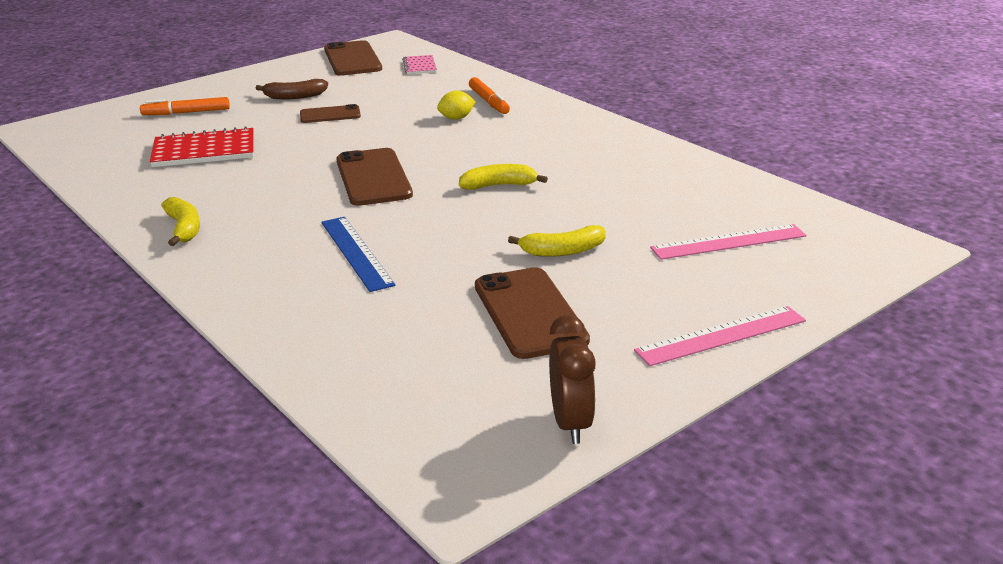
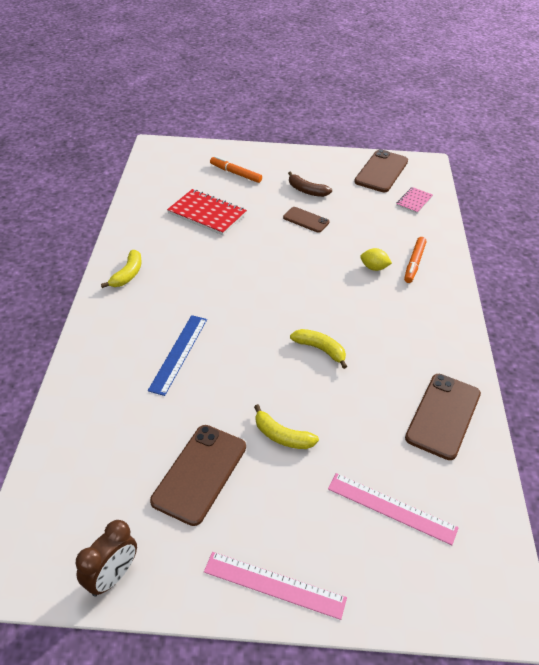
camera: 40 degrees right, 15 degrees up
brown phone [336,148,413,206] -> brown phone moved to [405,374,481,460]

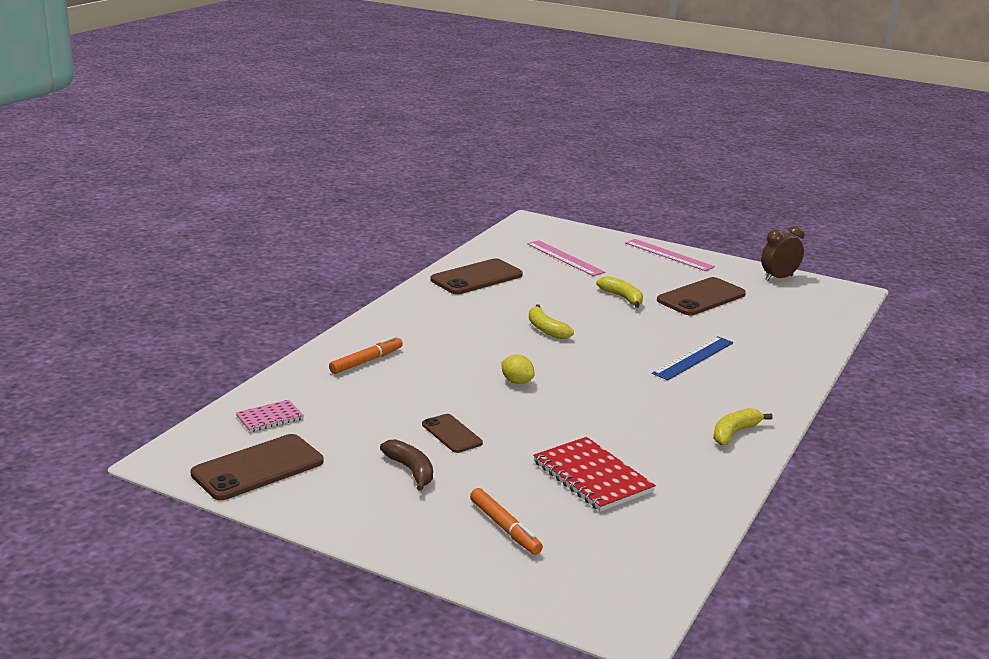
camera: 155 degrees left, 20 degrees down
yellow lemon [360,248,392,271] -> yellow lemon moved to [501,355,534,384]

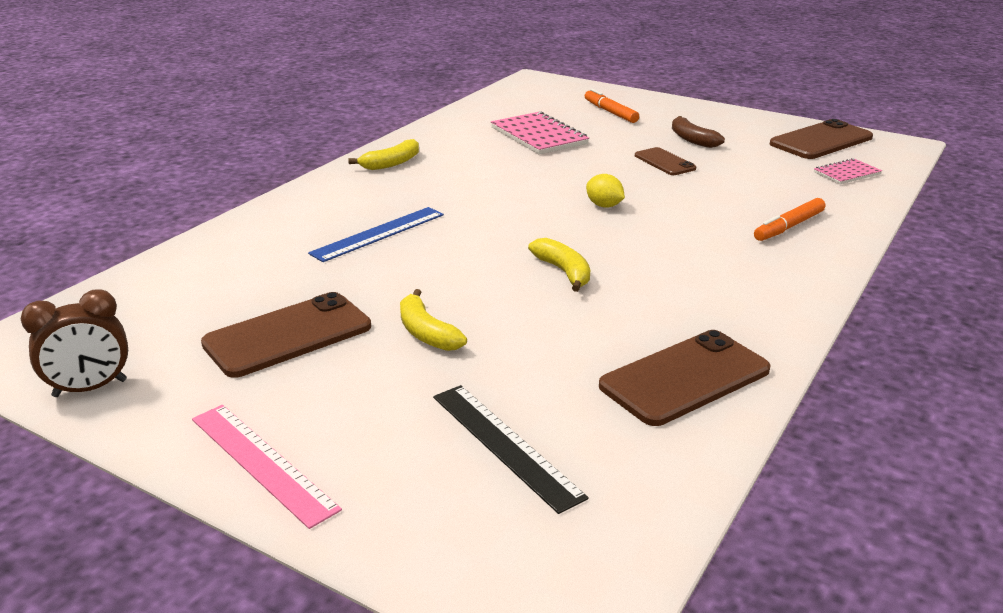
camera: 175 degrees left, 5 degrees up
pink ruler [527,240,605,276] -> black ruler [433,385,589,514]
red notebook [533,437,656,512] -> pink notebook [491,111,589,155]

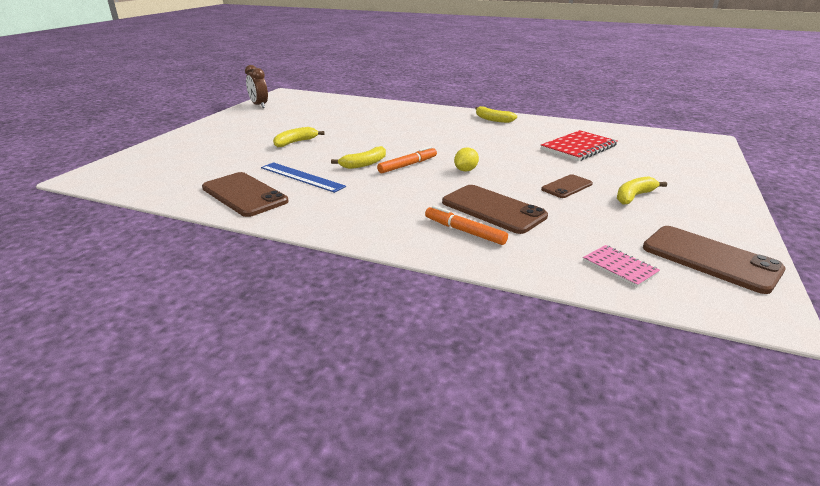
camera: 80 degrees right, 0 degrees up
pink ruler [192,405,342,529] -> none
brown phone [201,292,371,378] -> brown phone moved to [442,185,548,234]
blue ruler [308,207,444,262] -> blue ruler moved to [261,162,346,193]
black ruler [433,385,589,514] -> none
pink notebook [491,111,589,155] -> red notebook [541,130,618,161]
orange marker [585,89,639,123] -> orange marker moved to [377,146,437,173]
brown banana [672,116,725,148] -> yellow banana [617,176,667,205]

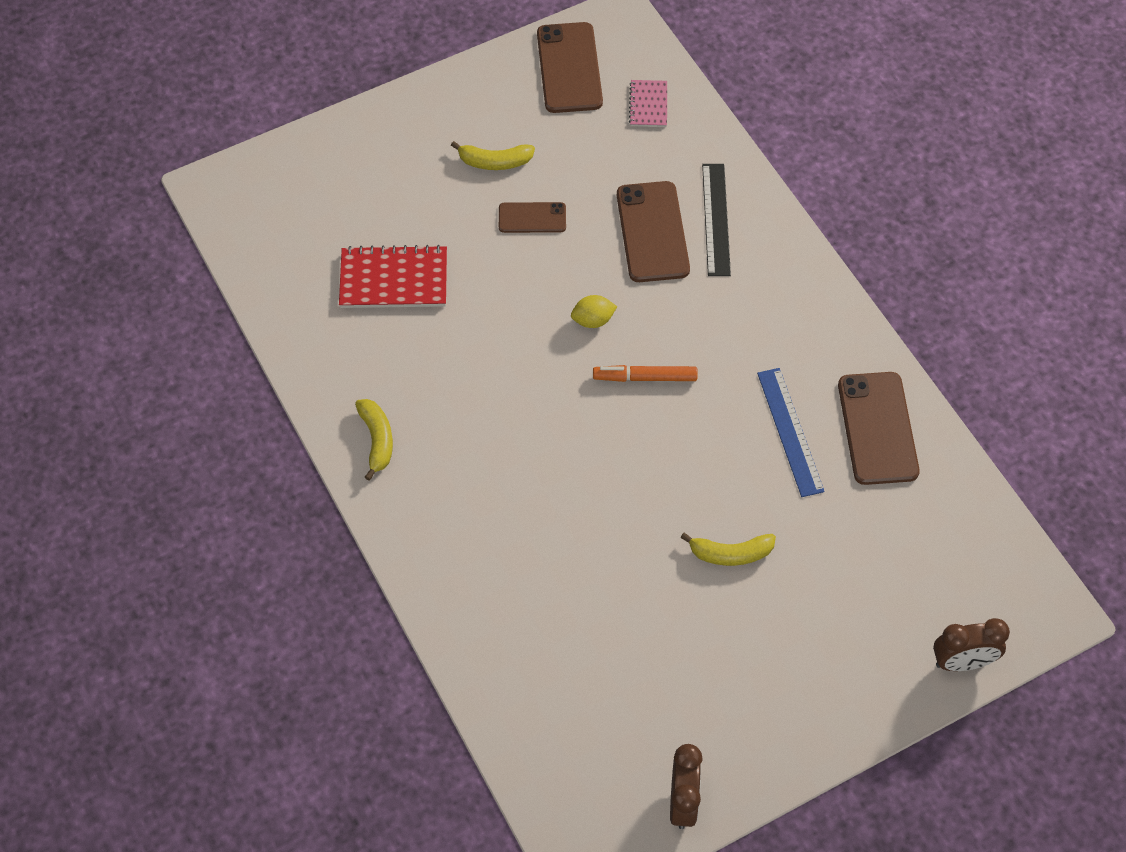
camera: 140 degrees left, 30 degrees up
yellow banana [331,146,386,169] -> none
orange marker [425,205,508,245] -> black ruler [702,164,731,276]
none -> brown clock [933,618,1010,671]

